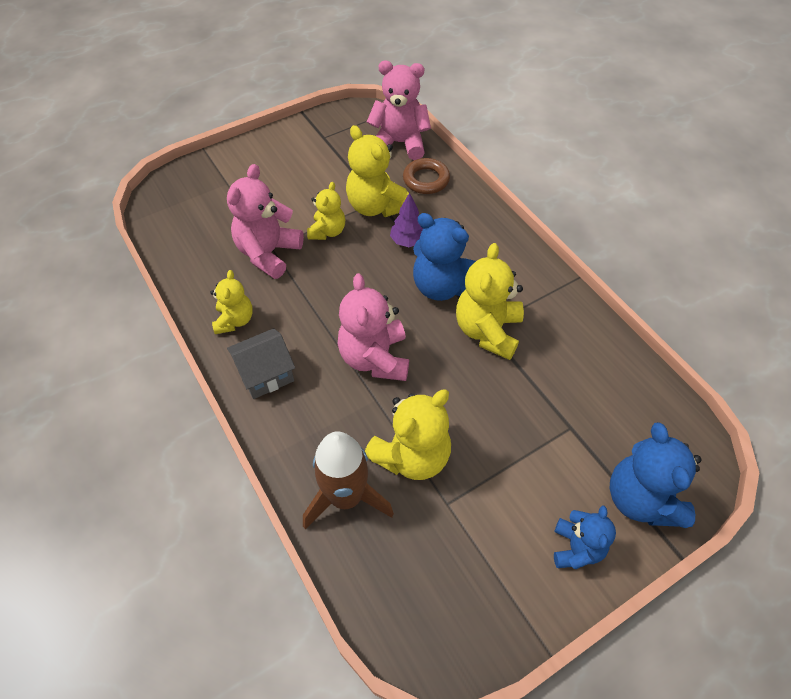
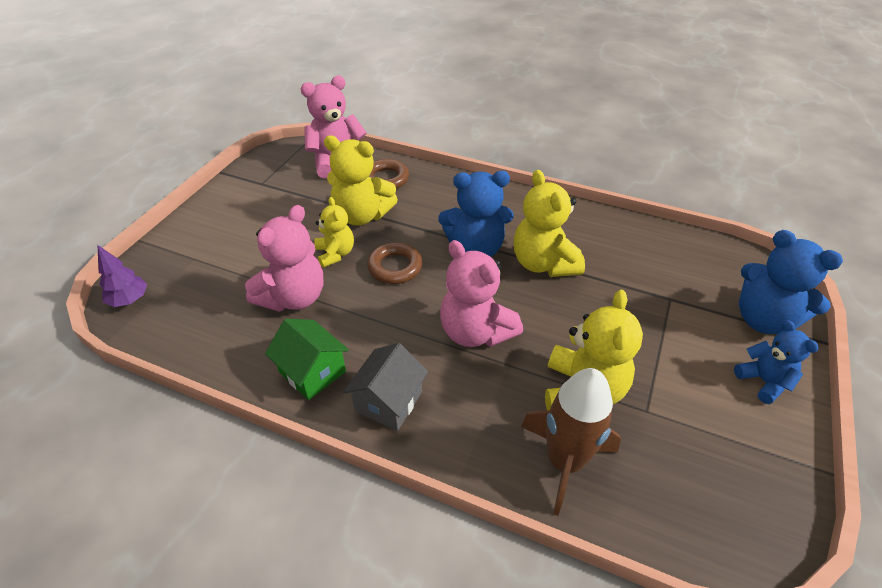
camera: 35 degrees left, 10 degrees down
yellow teddy bear [210,270,253,334] -> green house [265,319,349,400]
pink teddy bear [227,164,304,279] -> pink teddy bear turned 135 degrees counterclockwise [245,205,323,312]
purple tree [390,193,423,247] -> purple tree moved to [98,245,147,307]
none -> brown ring [367,242,422,284]

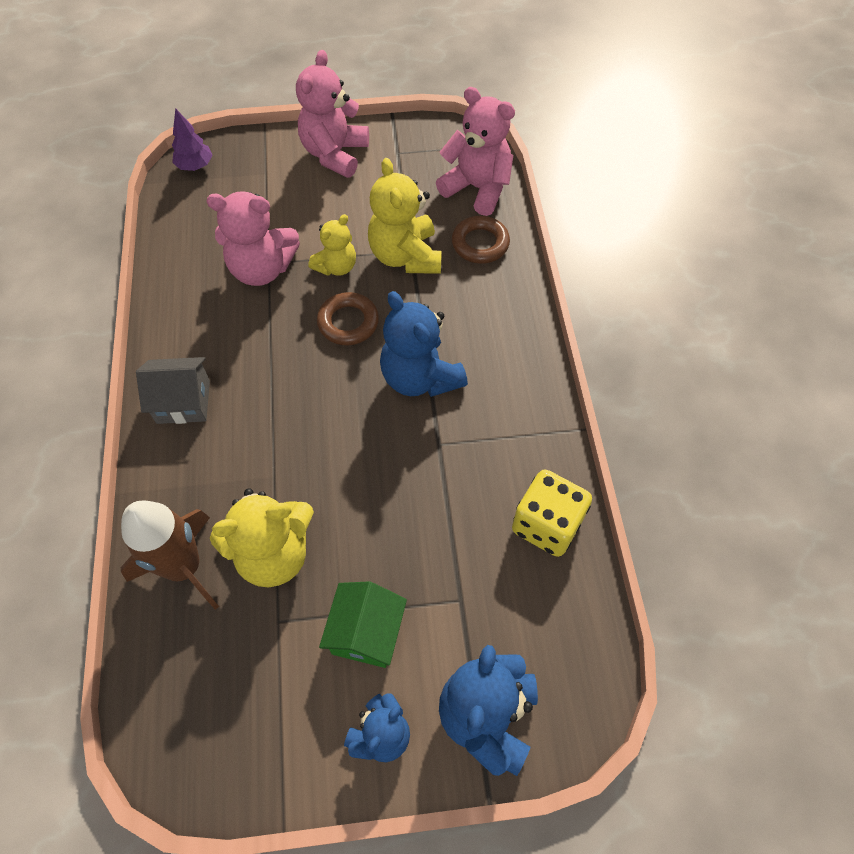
camera: 60 degrees right, 15 degrees up
green house [265,319,349,400] -> green house moved to [319,581,407,668]
pink teddy bear [440,240,523,347] -> pink teddy bear moved to [296,50,369,178]
yellow teddy bear [514,170,585,277] -> none
none -> yellow dice [512,469,592,557]

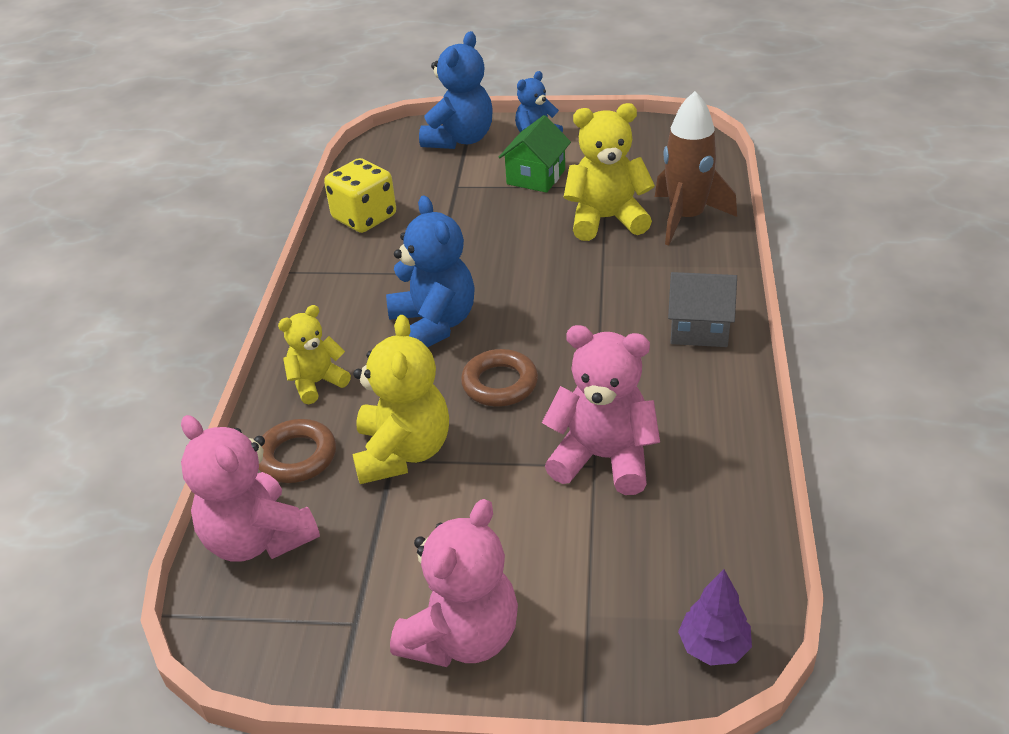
camera: 165 degrees left, 20 degrees down
yellow teddy bear [308,214,356,276] -> yellow teddy bear moved to [278,305,351,404]

